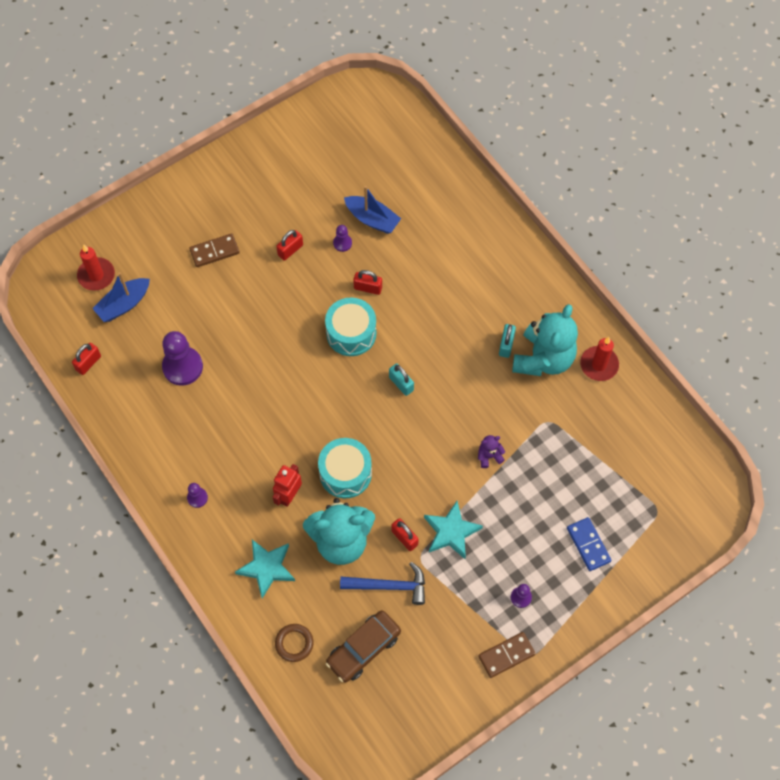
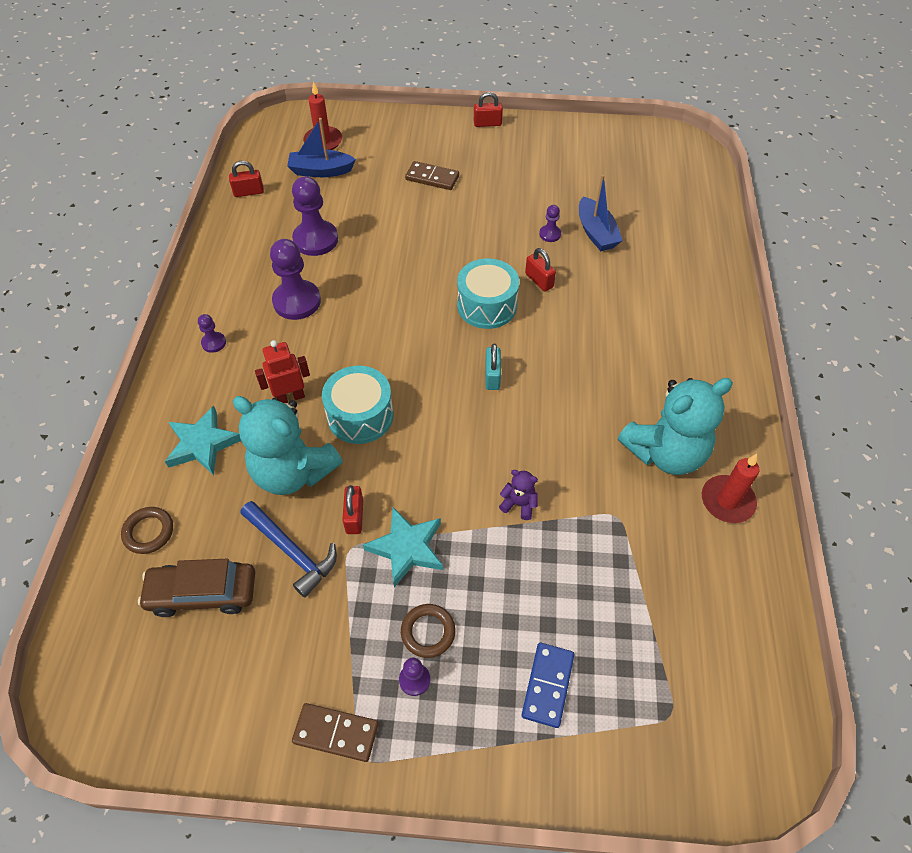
camera: 40 degrees right, 10 degrees down
red padlock [276,230,303,261] -> red padlock moved to [474,92,503,127]
turquoise padlock [499,324,516,358] -> none
none -> purple pawn [270,239,321,320]
none -> brown ring [401,604,455,658]

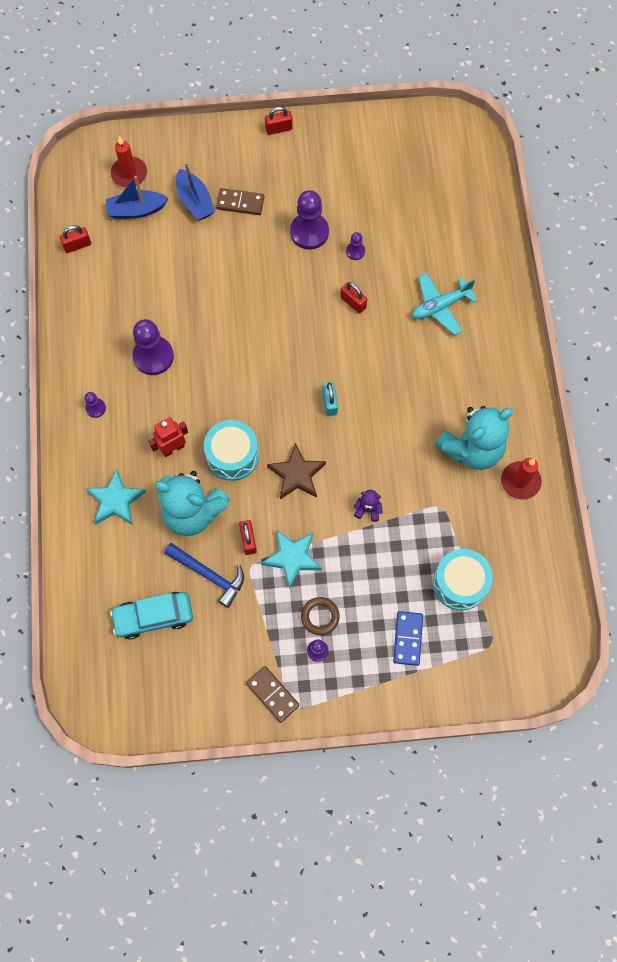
camera: 10 degrees left, 15 degrees up
brown ring [121,507,173,554] -> none
brown car [138,559,255,617] -> turquoise car [110,592,193,639]
purple pawn [292,176,338,256] -> purple pawn moved to [290,190,329,250]
brown domino [292,703,379,762] -> brown domino turned 45 degrees clockwise [246,666,300,723]
turquoise drum [457,258,519,329] -> turquoise drum moved to [433,549,493,611]
blue boat [579,174,623,251] -> blue boat moved to [176,162,215,221]
none -> brown star [267,443,326,499]
none -> turquoise plane [412,273,477,335]

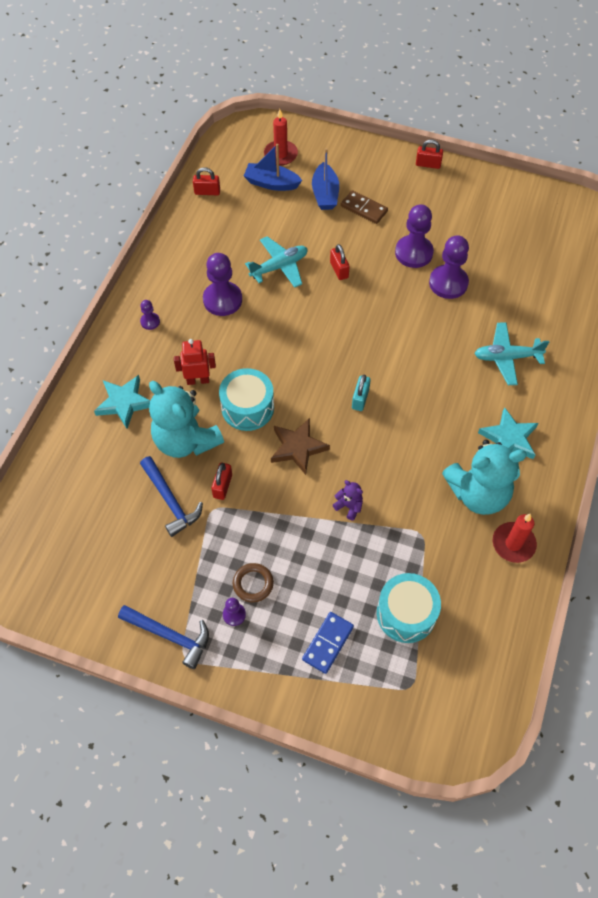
camera: 25 degrees right, 10 degrees down
turquoise car [110,592,193,639] -> none
brown domino [246,666,300,723] -> blue hammer [118,605,209,669]
turquoise star [261,530,322,589] -> turquoise star moved to [478,407,538,459]
red padlock [340,282,367,314] -> red padlock moved to [330,244,350,280]
purple pawn [346,232,365,260] -> purple pawn [429,235,469,299], size x2.05
none -> turquoise plane [245,236,307,288]

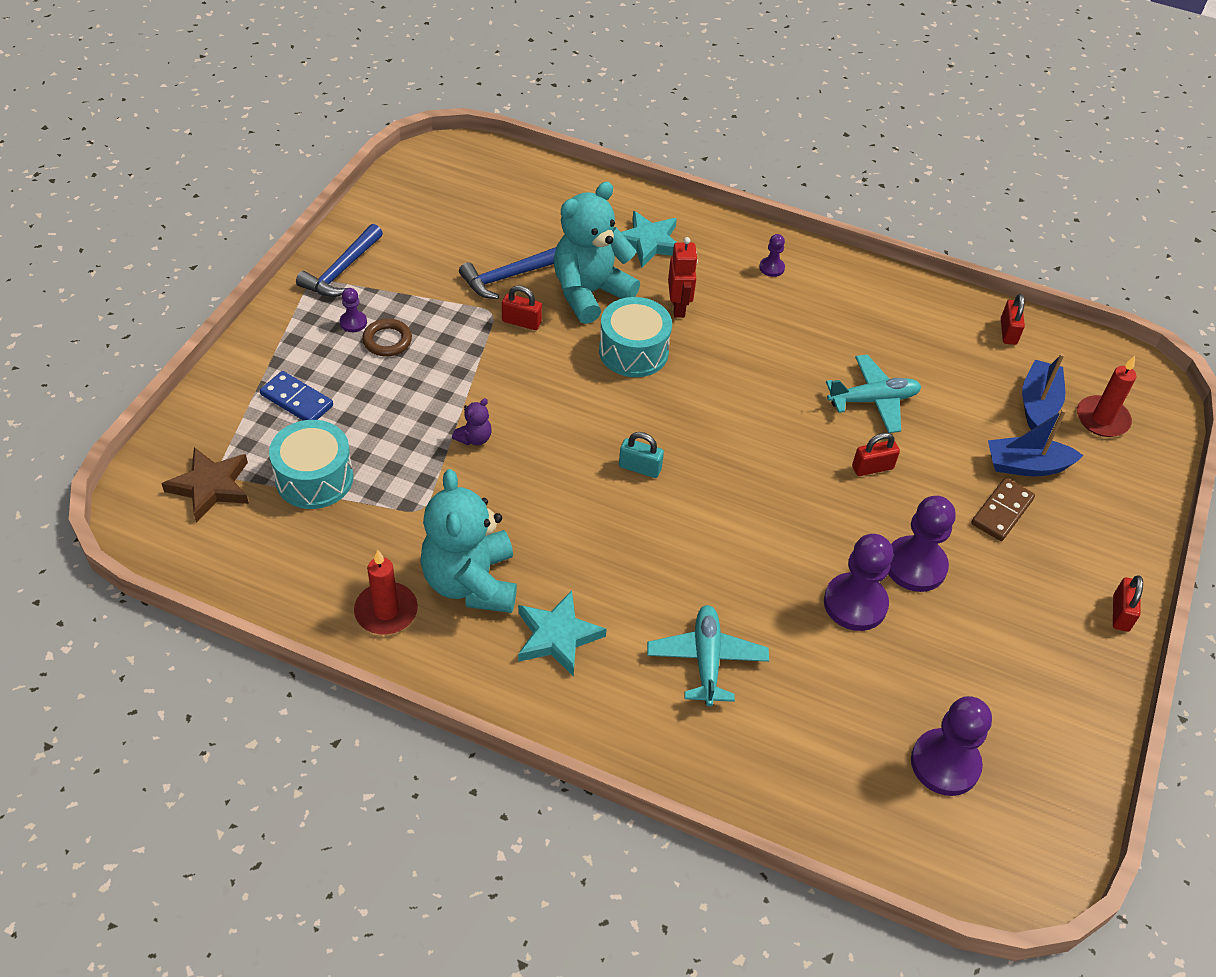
camera: 90 degrees right, 10 degrees down
purple pawn [203,253,242,316] -> purple pawn moved to [911,696,992,796]
turquoise plane [245,236,307,288] -> turquoise plane turned 75 degrees counterclockwise [826,354,921,433]
brown star [271,418,330,475] -> brown star moved to [161,447,249,523]

